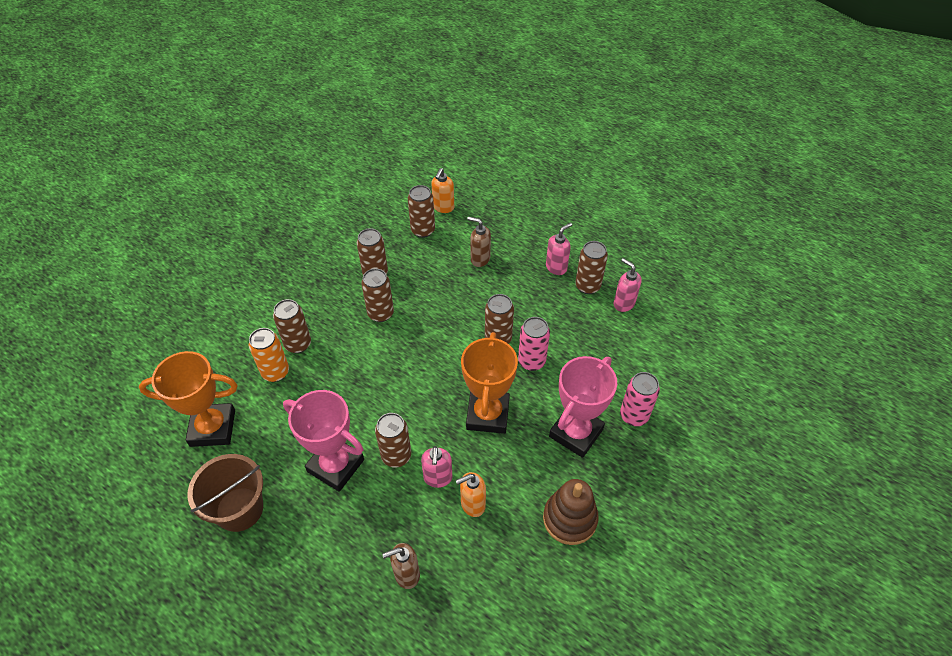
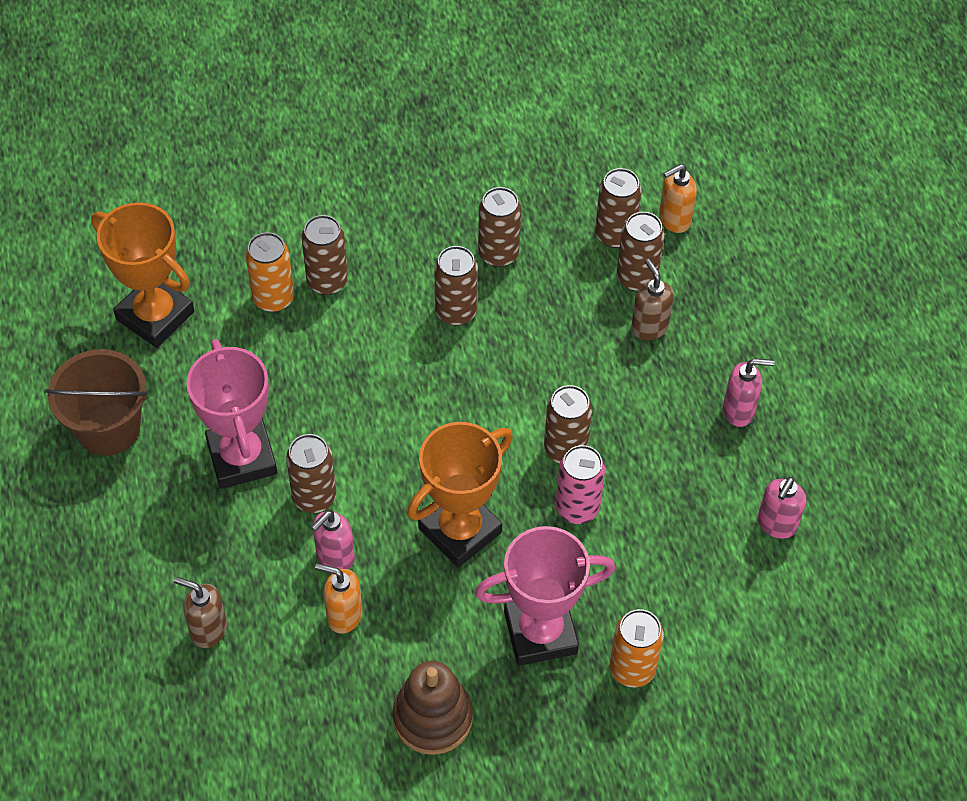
camera: 40 degrees right, 5 degrees up
brown can [575,241,608,294] -> brown can moved to [617,212,665,291]
pink soap dispenser [614,258,642,312] -> pink soap dispenser turned 150 degrees counterclockwise [757,477,806,539]
pink can [620,372,660,426] -> orange can [610,609,664,687]

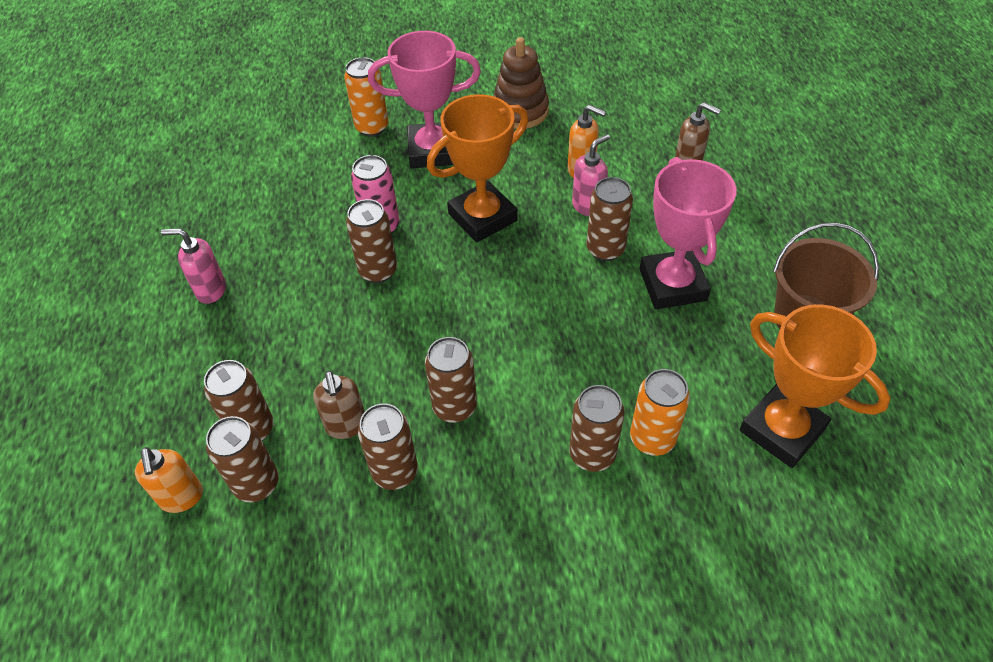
camera: 170 degrees left, 5 degrees down
brown soap dispenser [631,259,674,340] -> brown soap dispenser moved to [313,371,365,439]
orange soap dispenser [659,164,697,233] -> orange soap dispenser turned 90 degrees clockwise [135,447,203,513]
pink soap dispenser [757,477,806,539] -> none

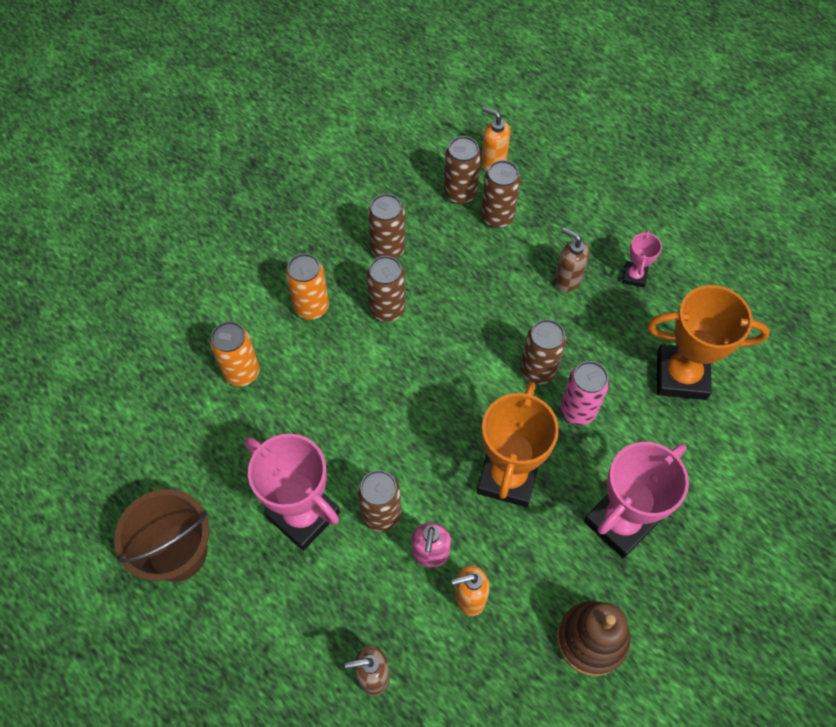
camera: 140 degrees right, 10 degrees up
pink soap dispenser [161,228,226,304] -> pink trophy [622,230,662,287]
brown soap dispenser [313,371,365,439] -> brown soap dispenser moved to [555,228,590,292]
orange can [344,57,388,137] -> orange can moved to [286,253,329,319]
brown can [569,385,625,472] -> none
orange trophy [739,304,890,468] -> orange trophy moved to [647,285,770,400]

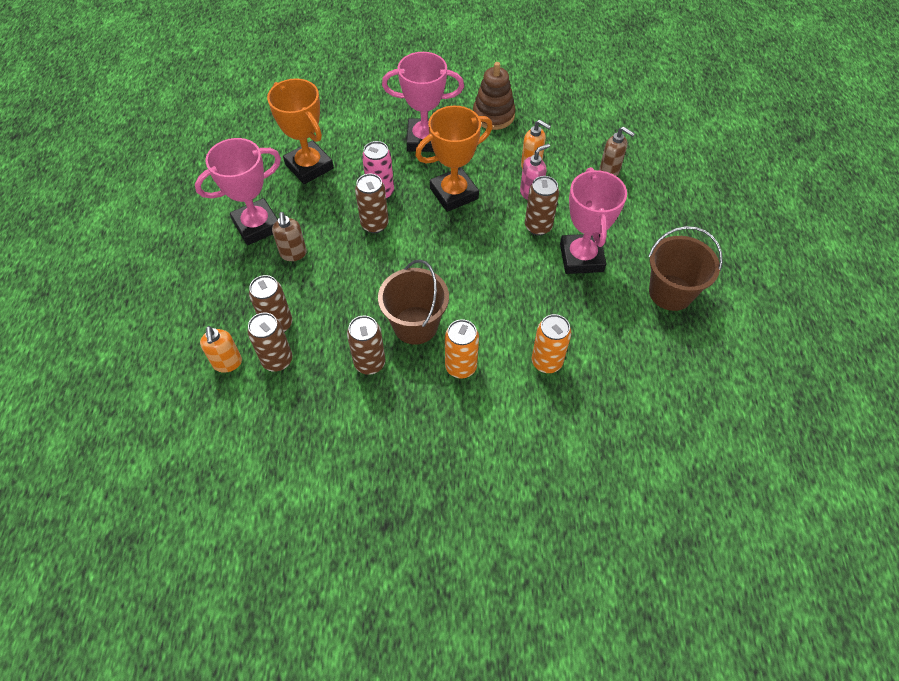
camera: 135 degrees left, 5 degrees down
brown can [367,256,405,322] -> brown bucket [378,260,449,345]
pink trophy [622,230,662,287] -> pink trophy [195,138,281,245], size x2.09

